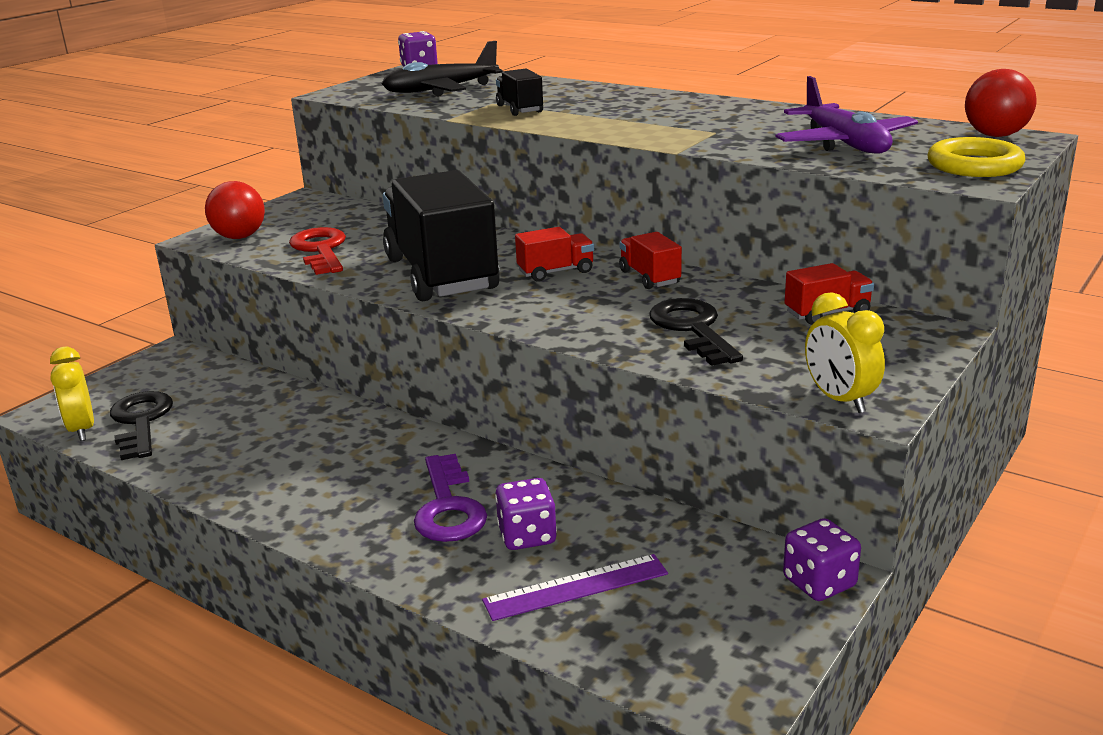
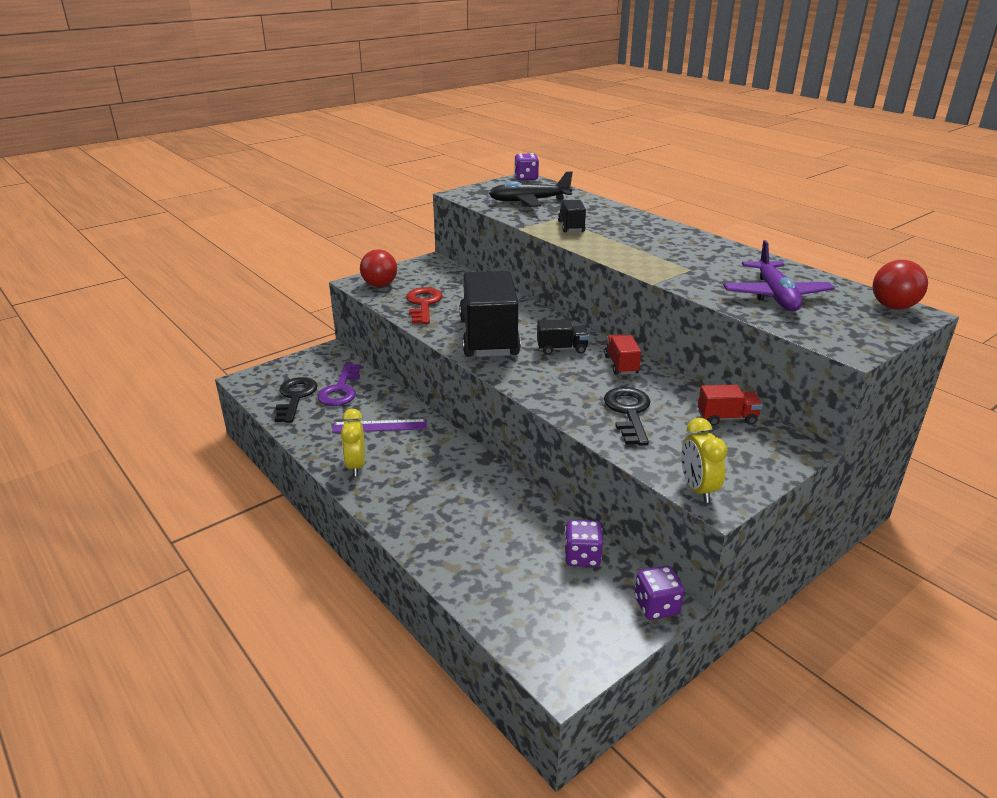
camera: 15 degrees right, 5 degrees up
yellow clock [50,347,94,441] -> yellow clock moved to [341,409,365,476]
purple key [414,454,487,542] -> purple key moved to [317,363,361,406]
purple ruler [482,554,668,621] -> purple ruler moved to [332,419,427,433]
purple dice [495,478,557,550] -> purple dice moved to [564,520,603,567]
red truck [515,227,594,282] -> black truck [537,319,589,355]
yellow ring [928,137,1025,177] -> none

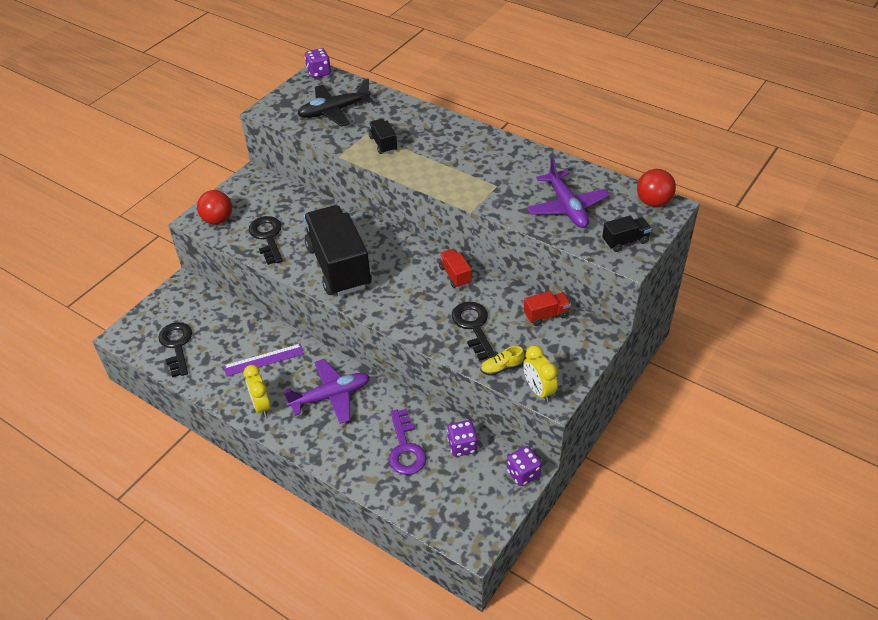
camera: 15 degrees left, 15 degrees up
purple key [317,363,361,406] -> purple key moved to [389,409,427,475]
red key [406,287,443,324] -> black key [249,216,283,265]
black truck [537,319,589,355] -> black truck moved to [602,216,652,252]
none -> purple plane [284,359,370,424]
none -> yellow shoe [481,346,524,376]

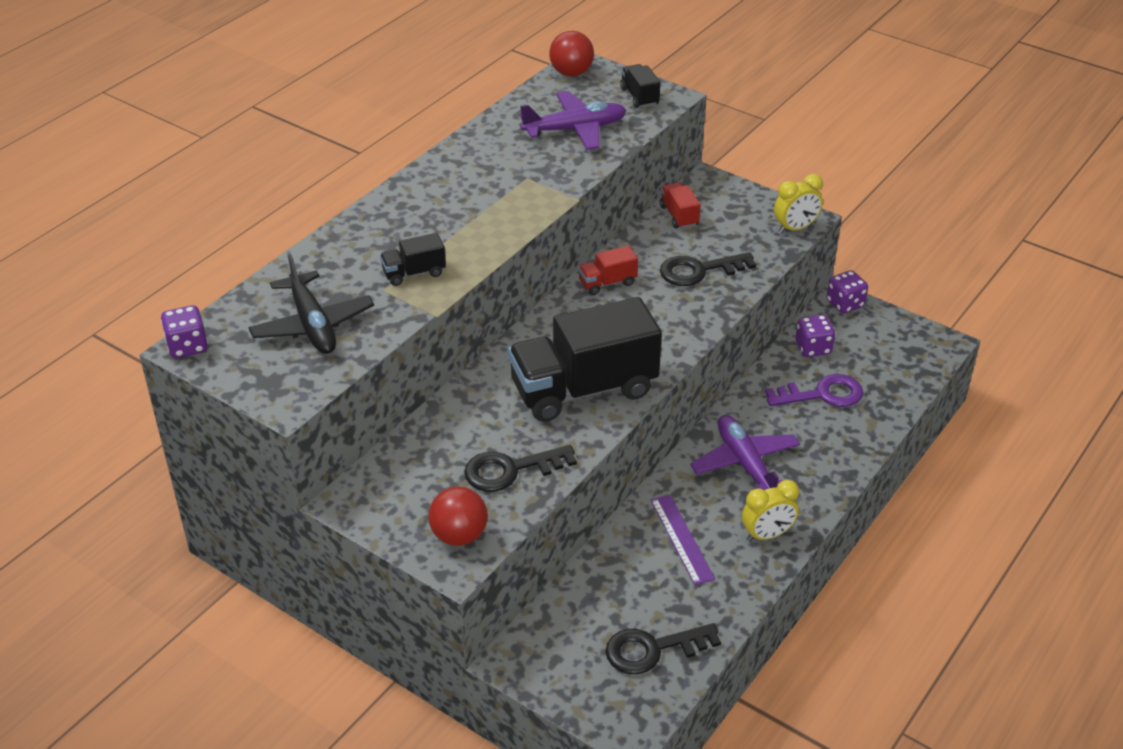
camera: 90 degrees left, 5 degrees down
yellow shoe [481,346,524,376] -> none

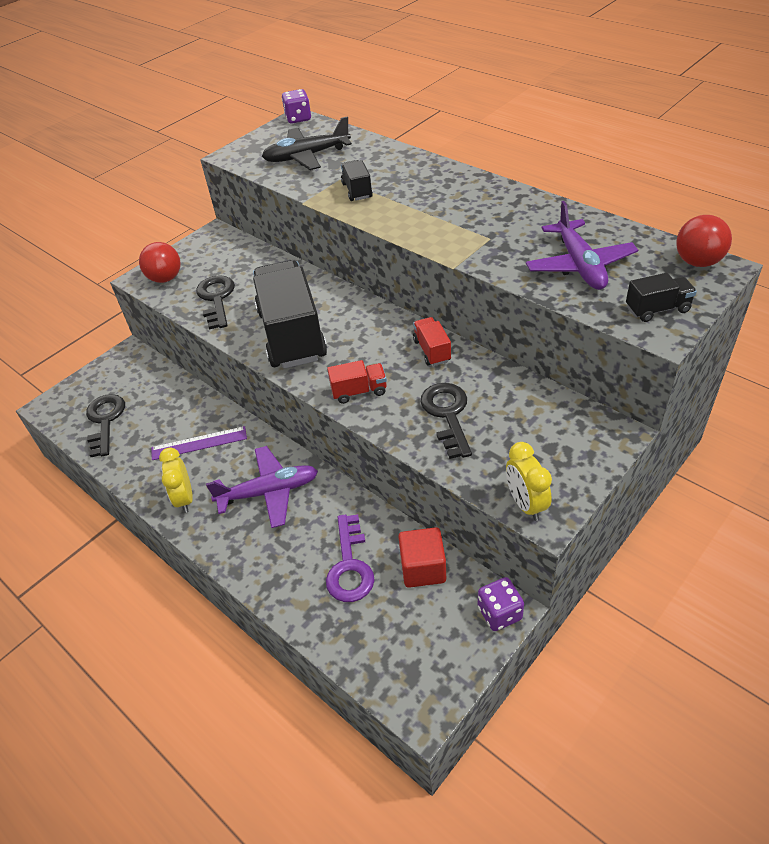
camera: 100 degrees right, 5 degrees up
red truck [660,182,701,229] -> red truck moved to [327,360,387,404]
purple dice [795,315,835,357] -> red cube [398,527,446,588]

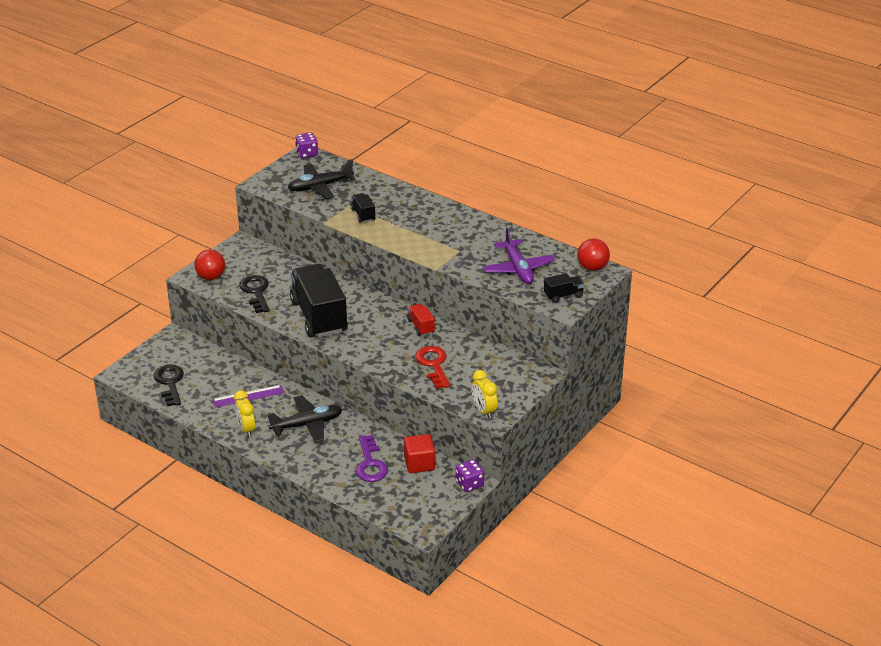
camera: 10 degrees left, 10 degrees down
purple plane [206,446,318,528] -> black plane [268,395,342,443]
red truck [327,360,387,404] -> none
black key [420,383,472,459] -> red key [415,346,450,389]

